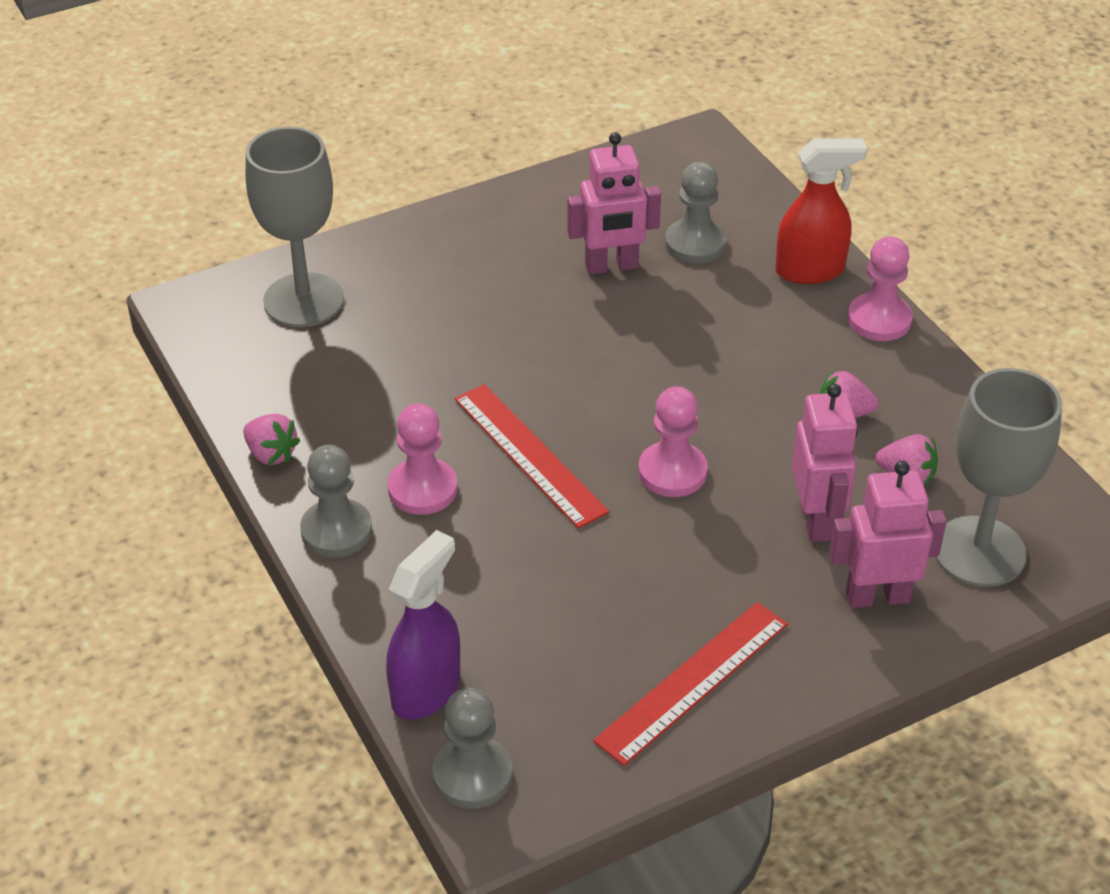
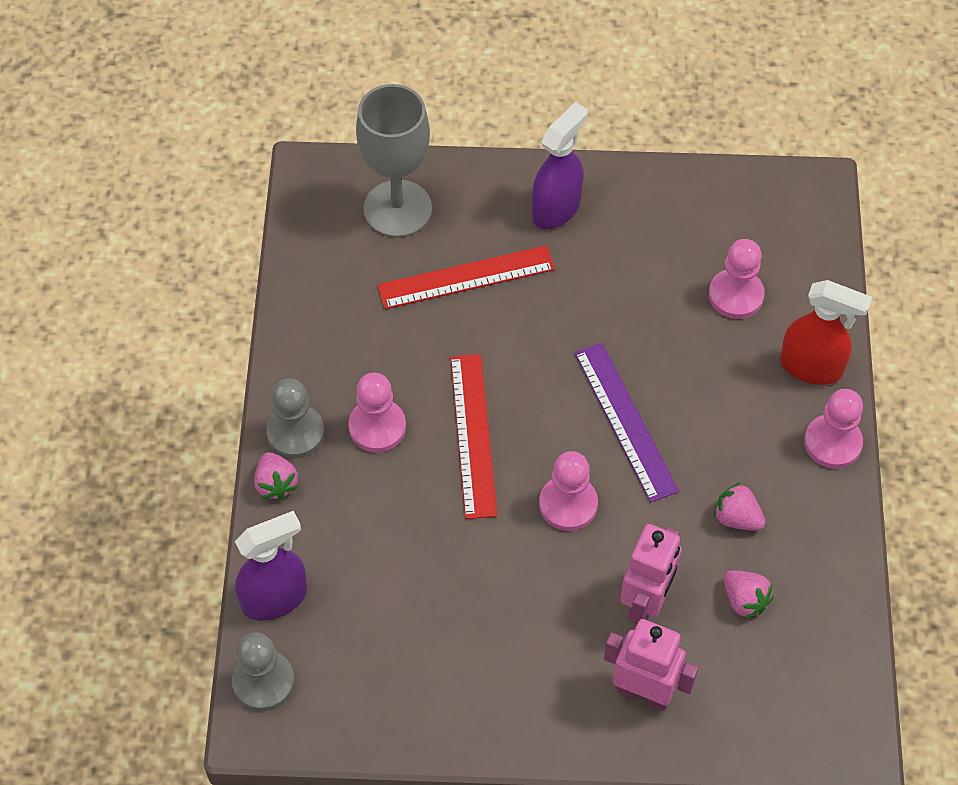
camera: 30 degrees right, 15 degrees up
pink strawberry [243,414,300,465] -> pink strawberry moved to [254,452,298,500]
pink robot [567,132,661,274] -> none
red ruler [593,602,788,766] -> red ruler moved to [377,245,555,309]
grey pawn [665,162,726,263] -> pink pawn [709,239,765,319]
grey goblet [935,368,1062,587] -> none
none -> purple spray bottle [532,102,588,229]
none -> purple ruler [574,343,679,502]

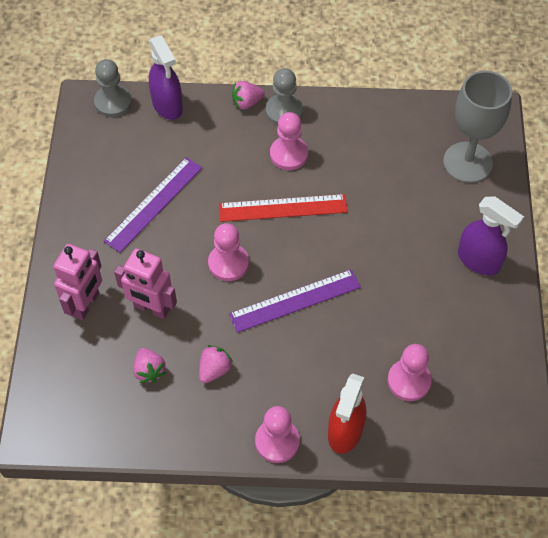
camera: 90 degrees right, 0 degrees up
red ruler [377,245,555,309] -> none
pink strawberry [724,570,773,619] -> pink strawberry turned 75 degrees counterclockwise [133,348,166,383]
none -> purple ruler [104,157,202,253]

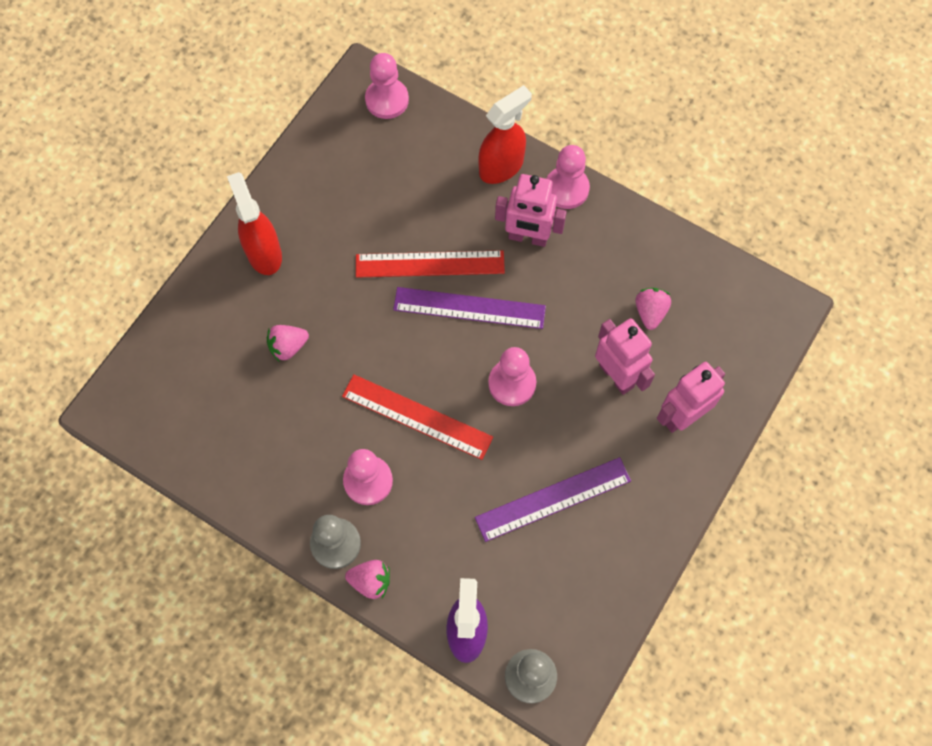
camera: 150 degrees left, 10 degrees up
pink strawberry [199,345,233,383] -> pink strawberry moved to [267,325,309,362]
pink pawn [388,344,432,401] -> pink pawn moved to [365,53,409,119]
grey goblet [443,71,512,183] -> none
purple spray bottle [458,196,524,276] -> red spray bottle [227,172,282,275]
none -> red ruler [356,250,505,278]
none -> pink robot [495,174,567,247]

